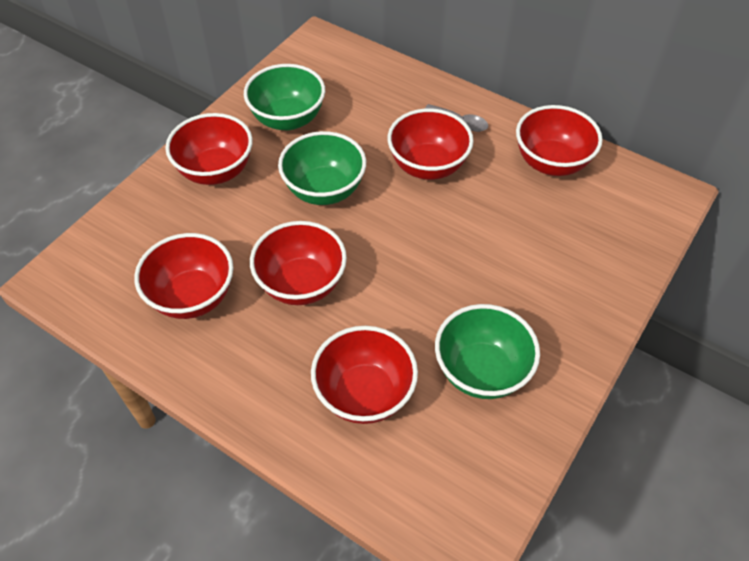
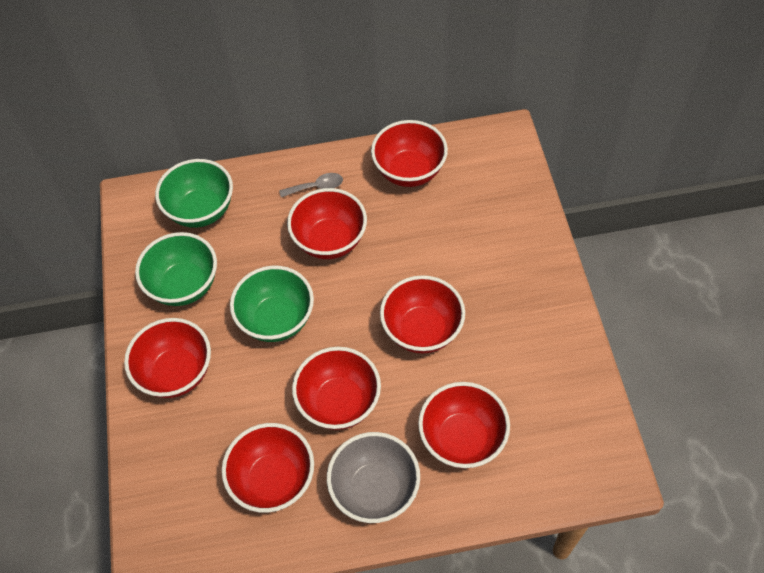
camera: 40 degrees left, 5 degrees up
green bowl [435,304,540,399] -> green bowl moved to [155,159,233,228]
none -> grey bowl [327,432,420,523]
none -> red bowl [380,275,465,353]

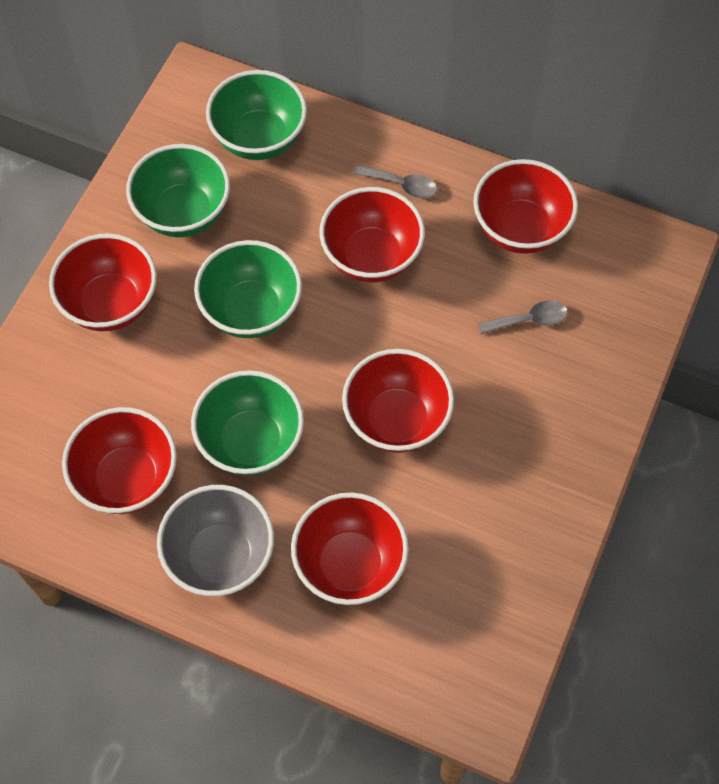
camera: 30 degrees right, 5 degrees up
red bowl [292,347,381,430] -> green bowl [191,370,304,476]
none -> grey spoon [478,300,568,334]

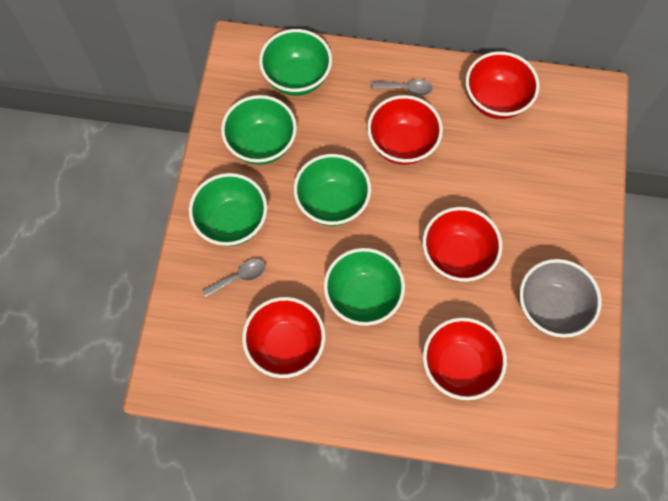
camera: 15 degrees left, 5 degrees up
red bowl [49,233,157,331] -> green bowl [189,173,267,246]
grey bowl [157,485,274,596] -> grey bowl moved to [519,259,601,338]
grey spoon [478,300,568,334] -> grey spoon moved to [202,259,265,297]

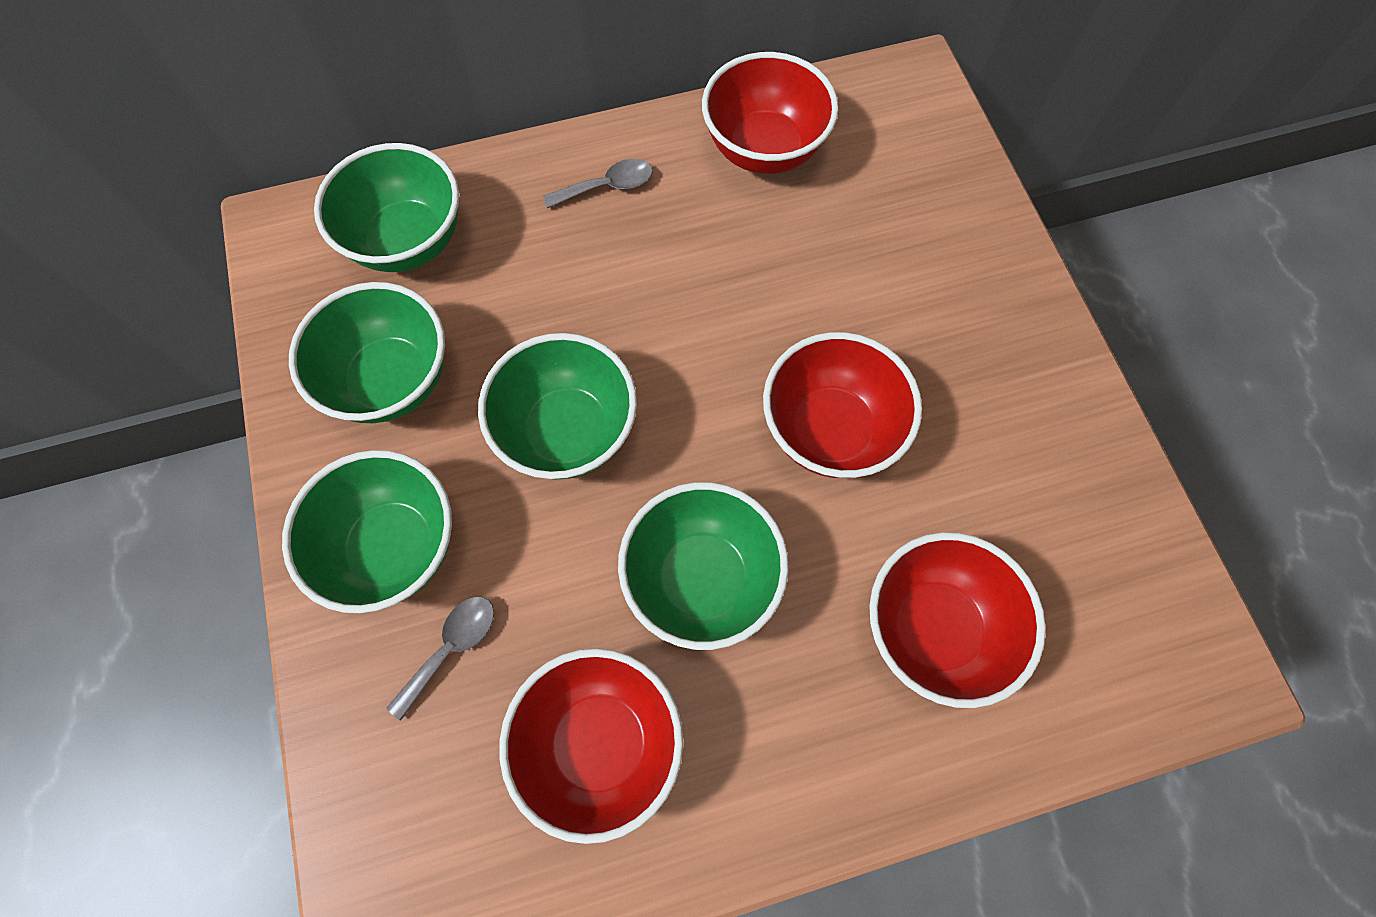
camera: 25 degrees left, 0 degrees up
red bowl [367,95,443,165] -> none
grey bowl [519,259,601,338] -> none

